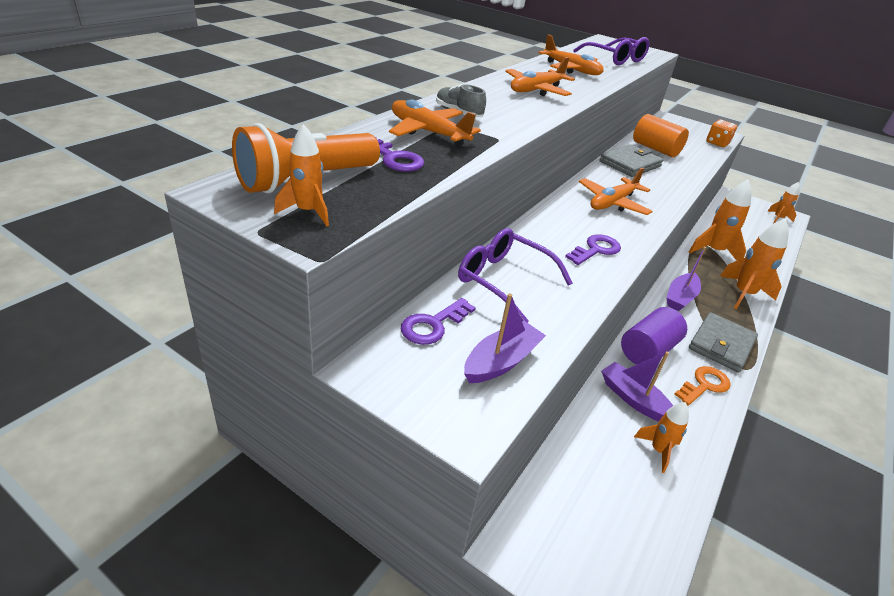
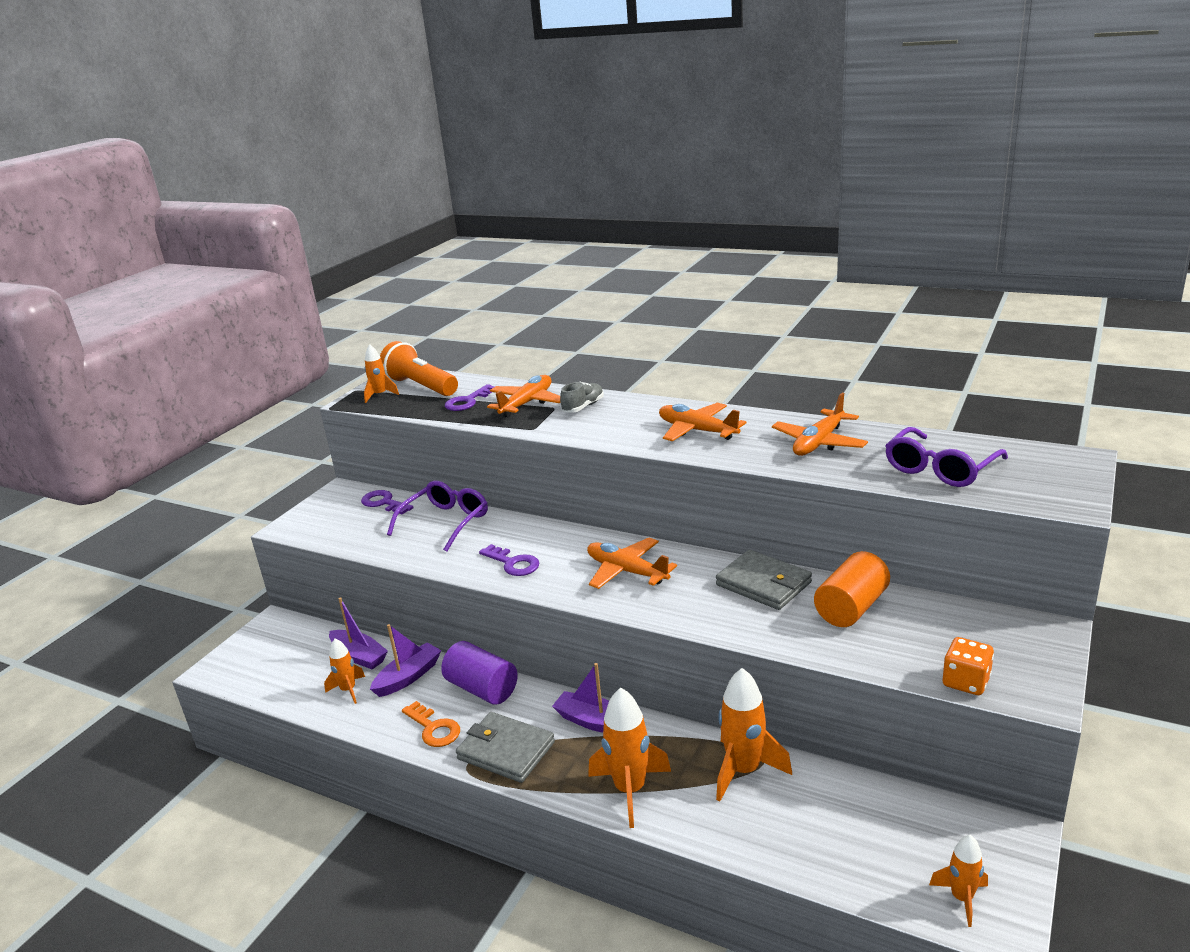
camera: 90 degrees right, 10 degrees down
purple boat [464,293,546,383] -> purple boat moved to [329,597,388,669]

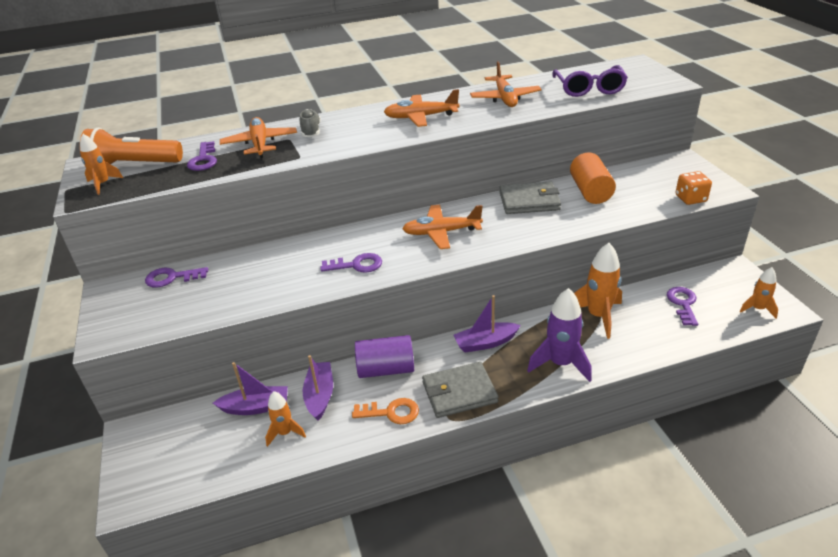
camera: 45 degrees left, 10 degrees up
purple glasses [387,481,488,552] -> none
orange rocket [588,687,671,828] -> purple rocket [527,288,592,382]
none -> purple key [667,287,698,326]

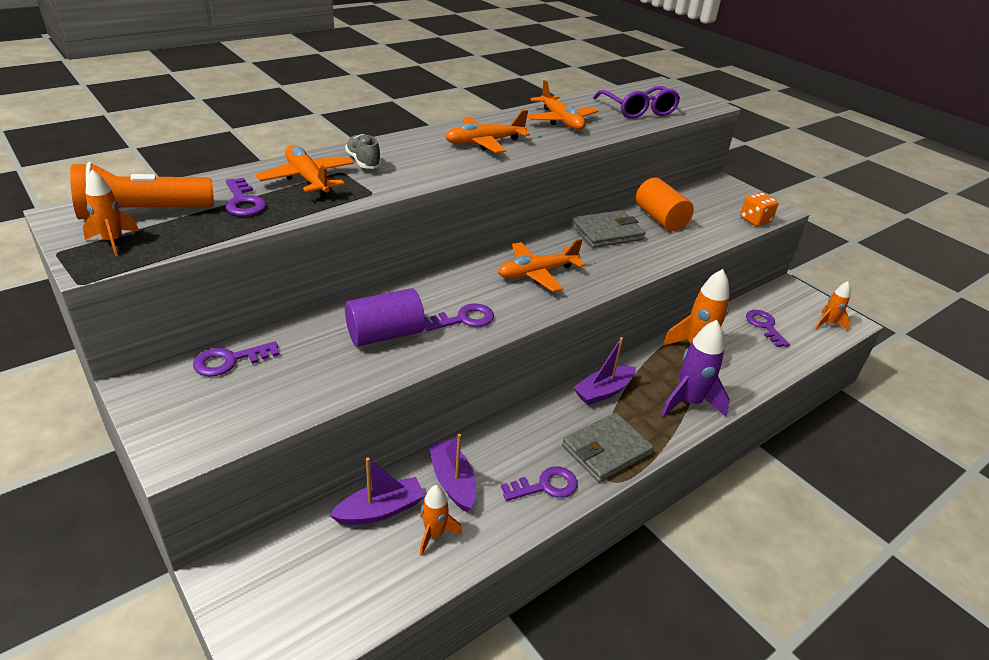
camera: 25 degrees left, 0 degrees up
orange key [352,398,419,424] -> purple key [501,467,578,501]
purple cylinder [355,335,414,378] -> purple cylinder moved to [345,288,425,346]

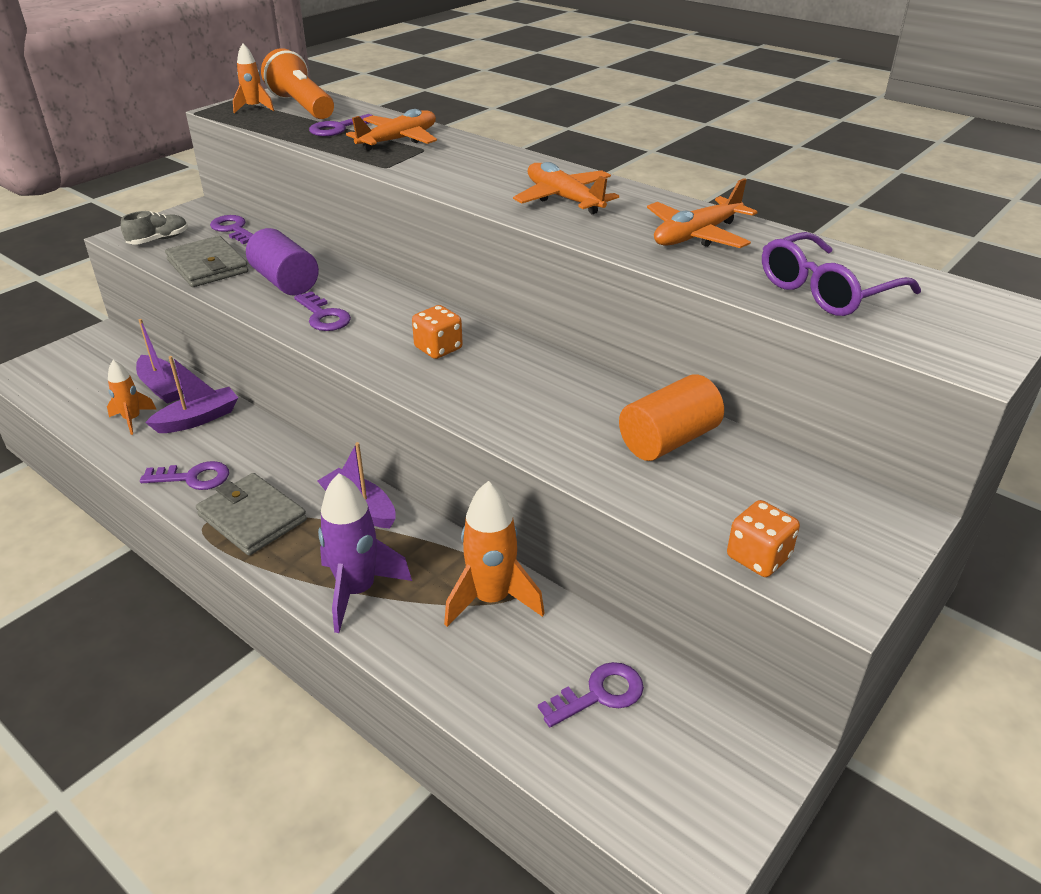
camera: 80 degrees right, 0 degrees up
grey shoe [345,134,382,169] -> grey shoe moved to [121,211,188,245]
orange plane [498,239,585,292] -> orange dice [412,305,463,359]
purple key [501,467,578,501] -> purple key turned 60 degrees counterclockwise [140,461,229,490]
grey wallet [571,210,645,248] -> grey wallet moved to [165,236,249,287]
orange rocket [816,281,851,331] -> none

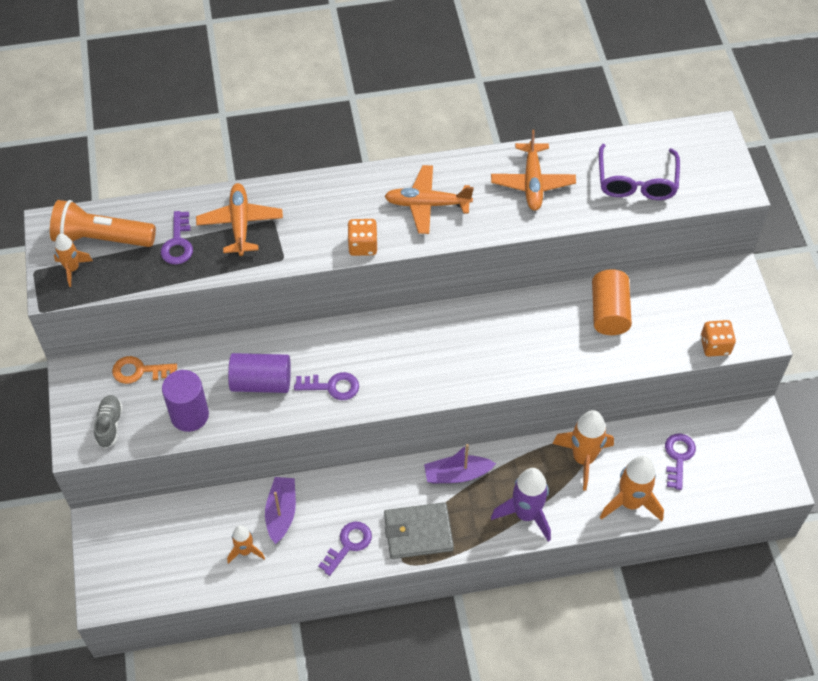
camera: 50 degrees left, 20 degrees up
purple boat [136,319,183,404] -> none
grey wallet [165,236,249,287] -> purple cylinder [162,370,209,432]
purple key [210,215,253,244] -> orange key [112,356,177,384]
orange dice [412,305,463,359] -> orange dice moved to [347,219,378,256]
none -> orange rocket [600,456,664,521]

